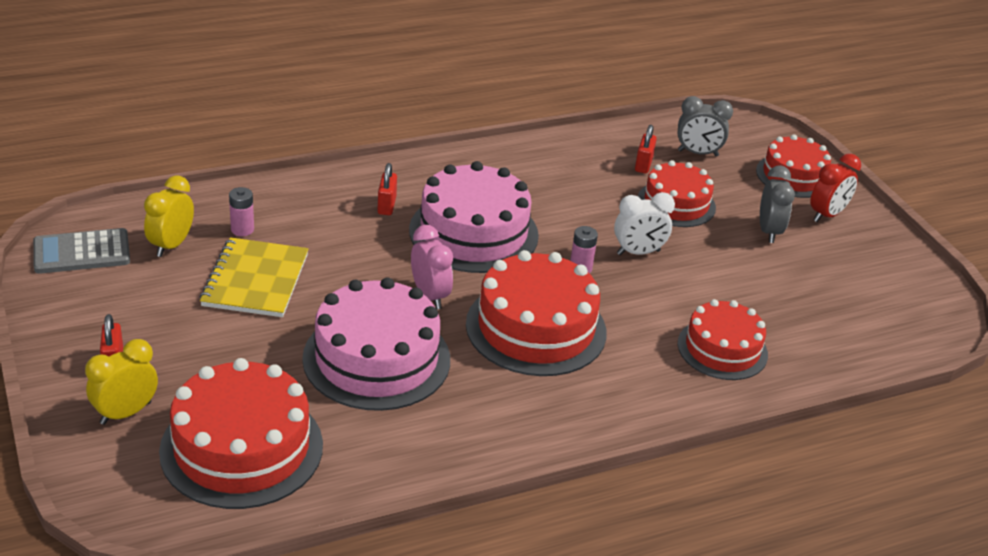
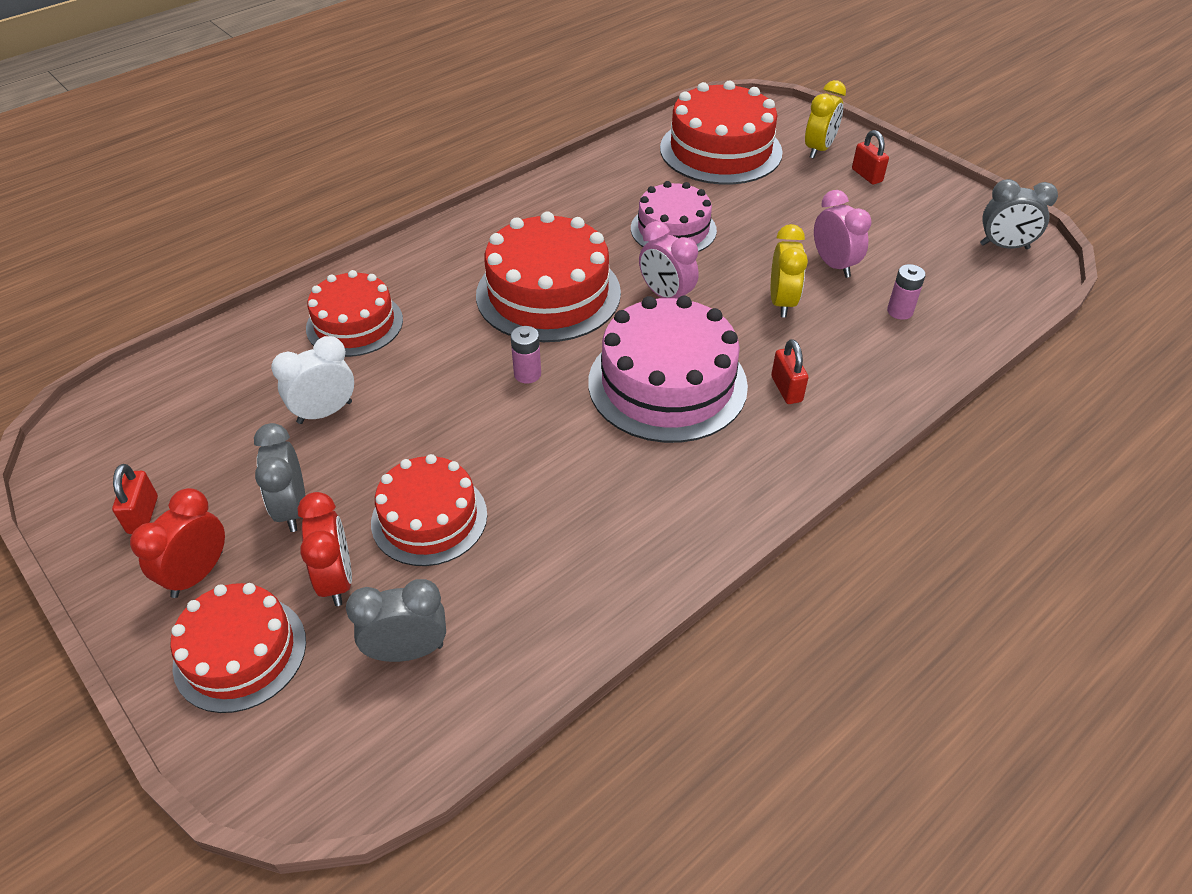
camera: 165 degrees right, 10 degrees up
grey calculator [33,228,130,274] -> grey clock [980,179,1058,249]
yellow clock [144,175,194,257] -> yellow clock moved to [771,224,808,317]
yellow notebook [200,237,308,317] -> pink clock [814,190,872,278]
pink cake [302,277,450,411] -> pink cake [631,181,717,252], size x0.64
white clock [614,192,675,255] -> white clock moved to [271,336,354,424]
red padlock [635,125,657,173] -> red padlock moved to [112,464,158,534]
none -> red clock [298,492,352,606]

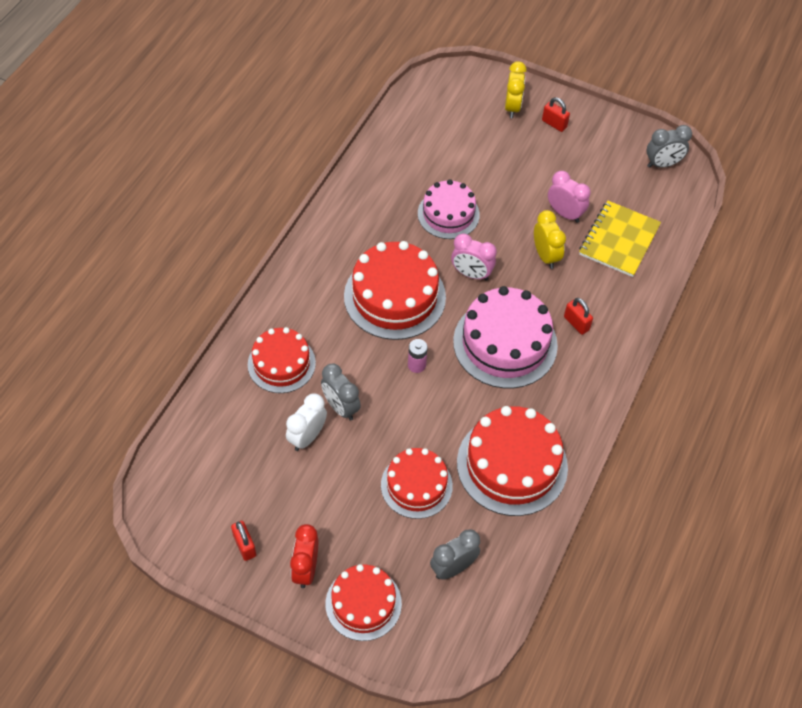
camera: 25 degrees left, 10 degrees up
grey clock [254,423,305,532] -> grey clock moved to [321,364,361,421]
red clock [298,492,352,606] -> none
red cake [660,81,783,184] -> red cake moved to [457,406,568,516]
pink battery [887,264,926,320] -> yellow notebook [579,201,661,277]

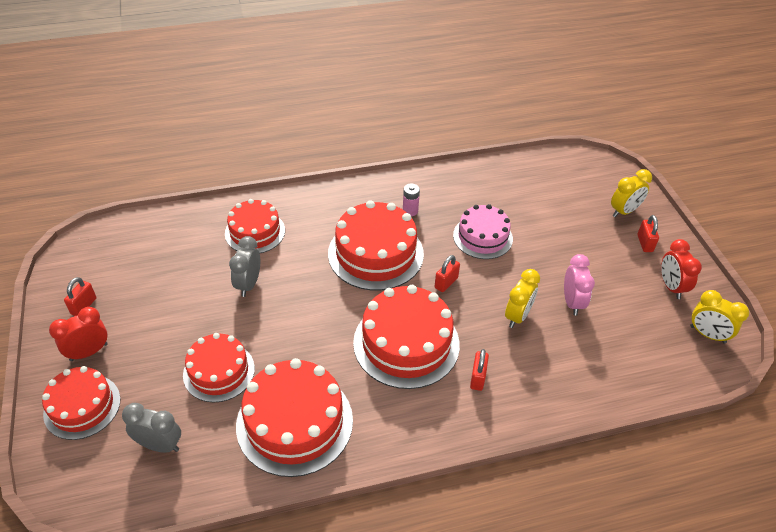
camera: 50 degrees right, 10 degrees down
white clock [286,394,327,451] -> none
pink battery [408,339,428,373] -> pink battery moved to [403,184,420,216]
pink clock [451,233,497,281] -> red padlock [435,255,460,292]
pink cake [453,286,558,388] -> red cake [353,285,460,389]
yellow notebook [579,201,661,277] -> none
grey clock [646,125,692,168] -> yellow clock [690,290,749,343]
none -> red clock [661,239,702,299]

